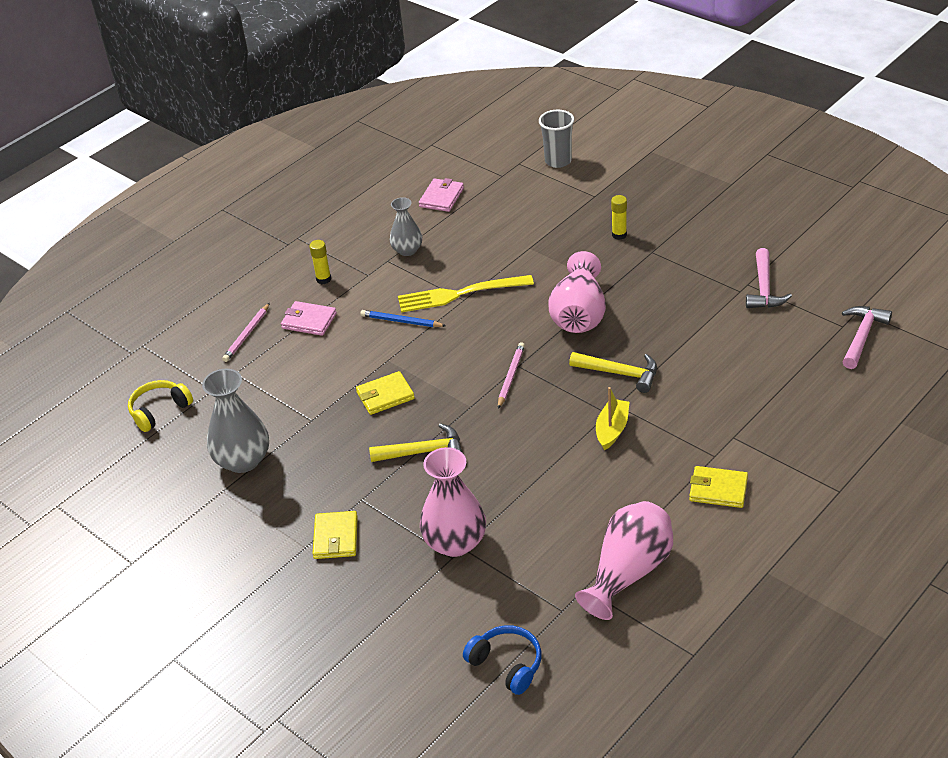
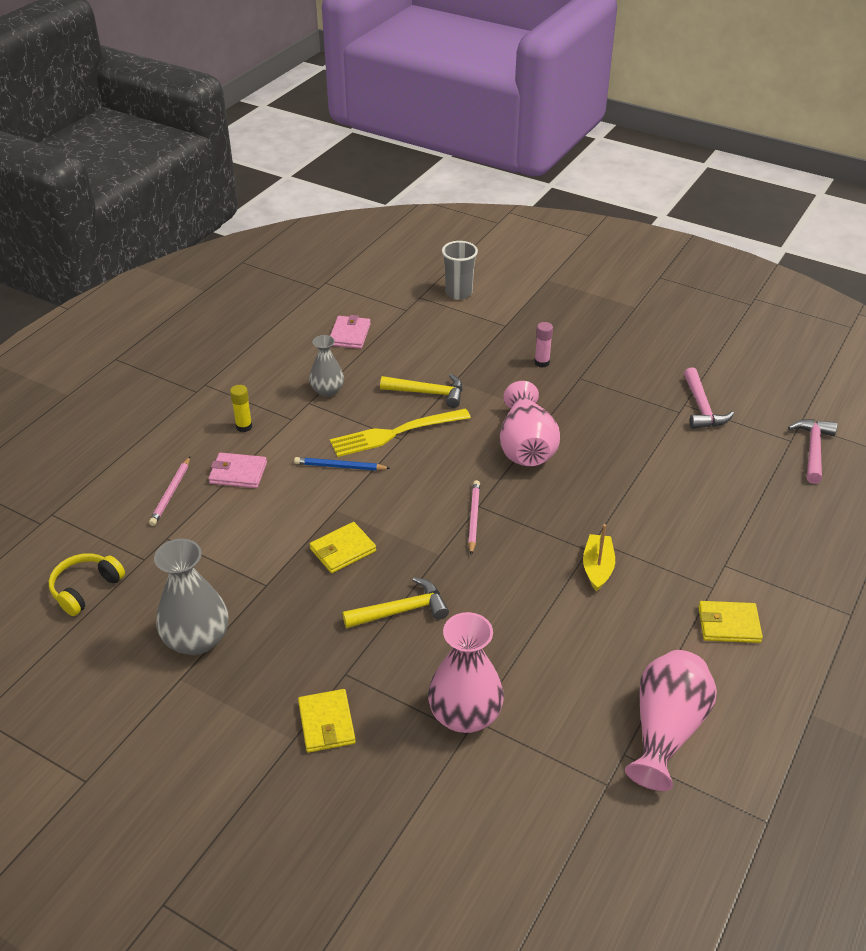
camera: 15 degrees left, 0 degrees up
blue headphones [463,625,542,695] -> none
yellow hammer [569,352,657,393] -> yellow hammer moved to [380,374,463,408]
yellow glue stick [611,195,627,240] -> pink glue stick [534,322,553,368]

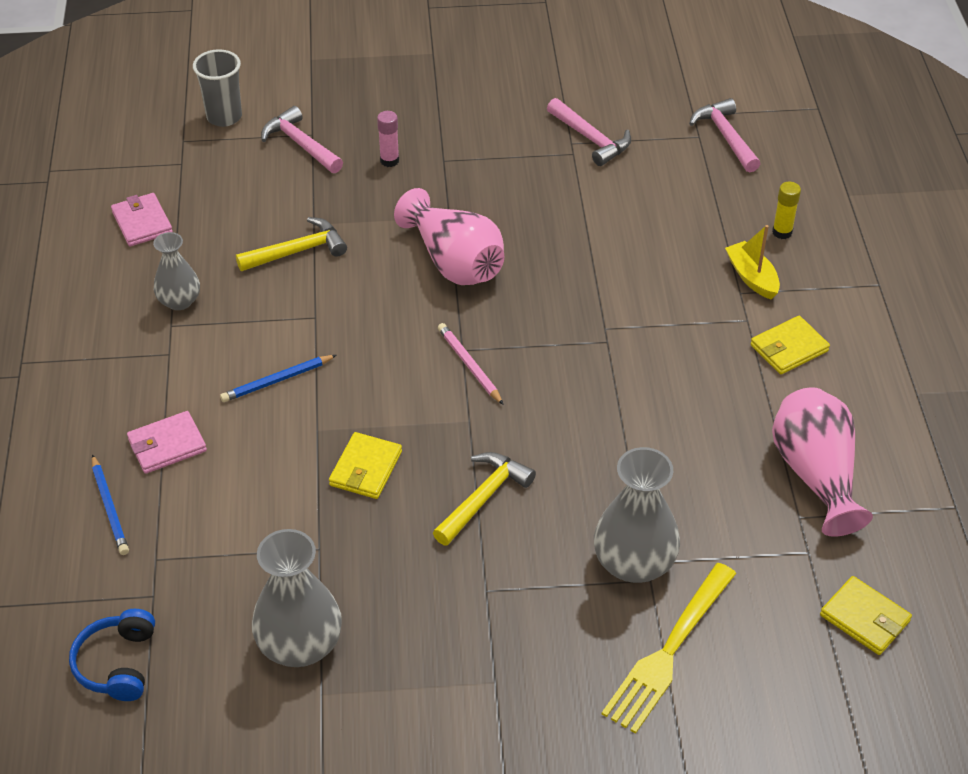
camera: 35 degrees left, 5 degrees up
yellow headphones [49,553,125,616] -> blue headphones [69,609,155,701]
pink pencil [149,457,190,526] -> blue pencil [92,454,129,555]
yellow glue stick [230,385,252,432] -> yellow glue stick moved to [772,182,801,239]
yellow wallet [298,689,356,753] -> yellow wallet moved to [820,576,912,655]
yellow fork [330,408,471,457] -> yellow fork moved to [602,563,736,734]
pink vase [428,612,504,733] -> grey vase [594,447,680,583]
yellow boat [583,524,615,592] -> yellow boat moved to [725,225,780,299]
none -> pink hammer [261,106,343,173]

